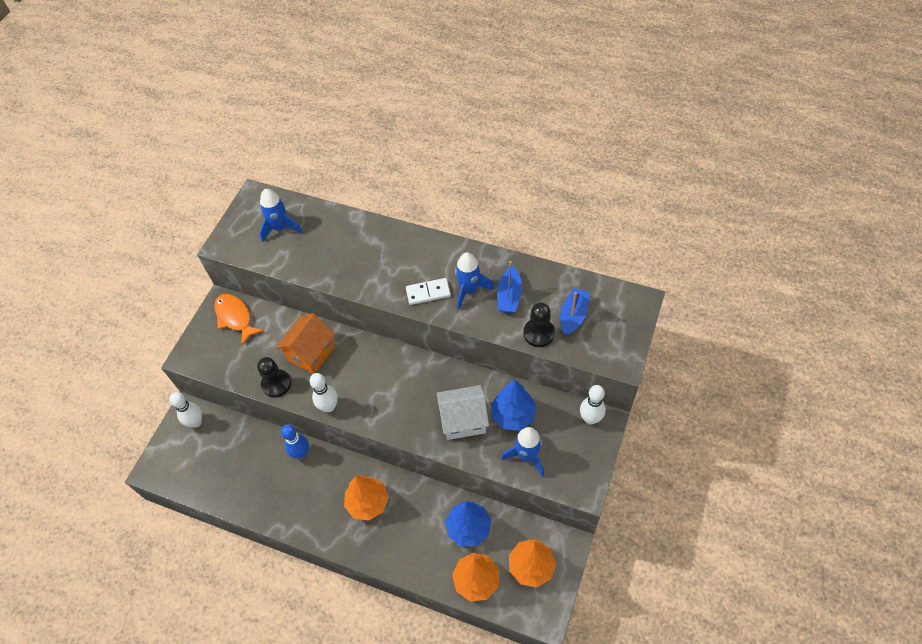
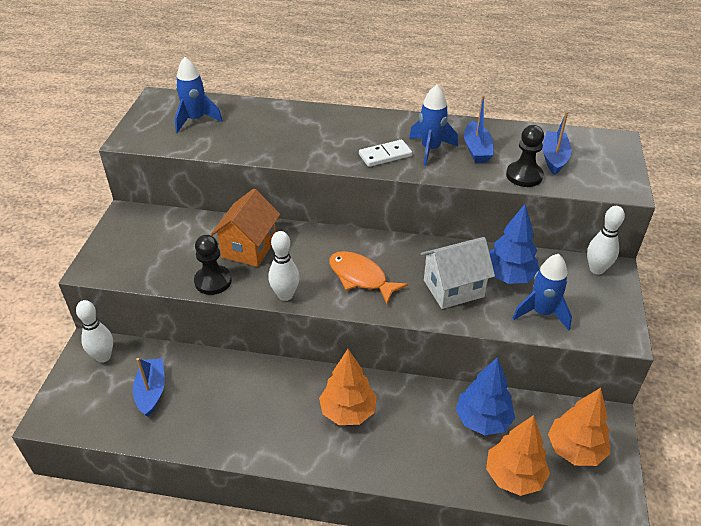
camera: 15 degrees left, 15 degrees down
orange fish [214,294,264,345] -> orange fish moved to [329,251,408,304]
blue bowling pin [281,424,309,459] -> none
none -> blue boat [133,358,165,417]

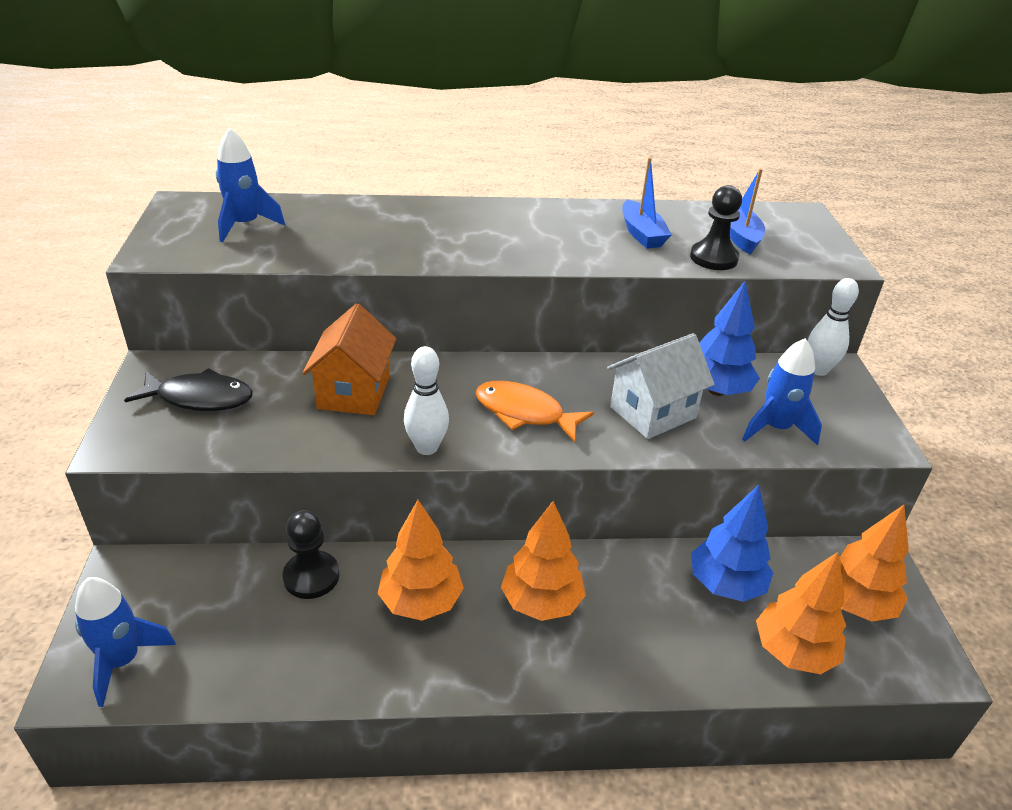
camera: 15 degrees left, 5 degrees down
white bowling pin [76,300,113,363] -> none
blue boat [133,358,165,417] -> none
black pawn [194,235,232,295] -> black pawn moved to [283,510,339,599]
white domino [359,140,412,167] -> none
blue rocket [409,85,458,166] -> blue rocket moved to [75,577,176,707]
none -> black fish [124,368,253,411]
none -> orange tree [377,500,464,621]

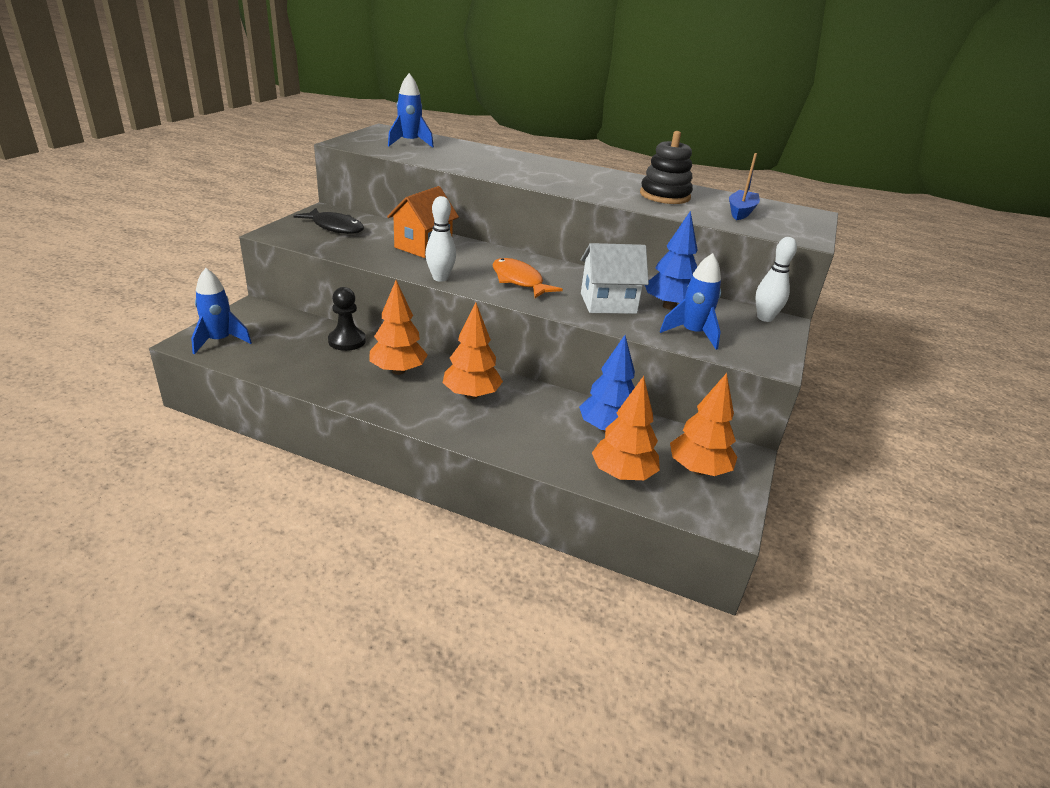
camera: 25 degrees right, 5 degrees down
blue boat [622,157,672,249] -> black stacking toy [640,131,693,204]
black pawn [690,185,742,270] -> none

